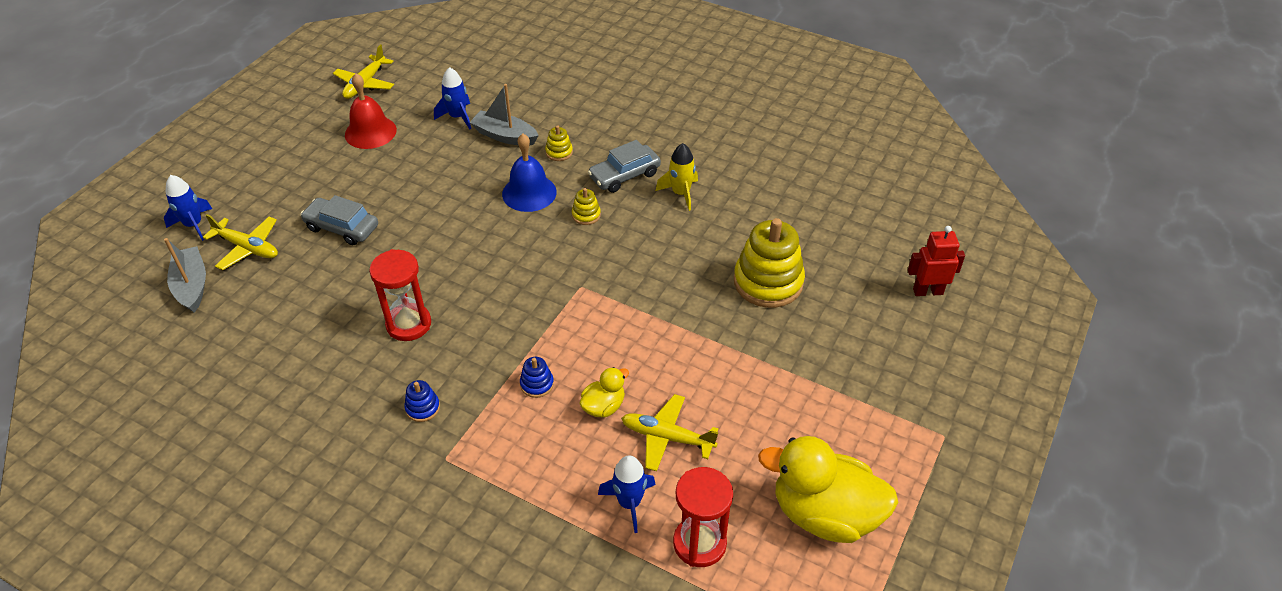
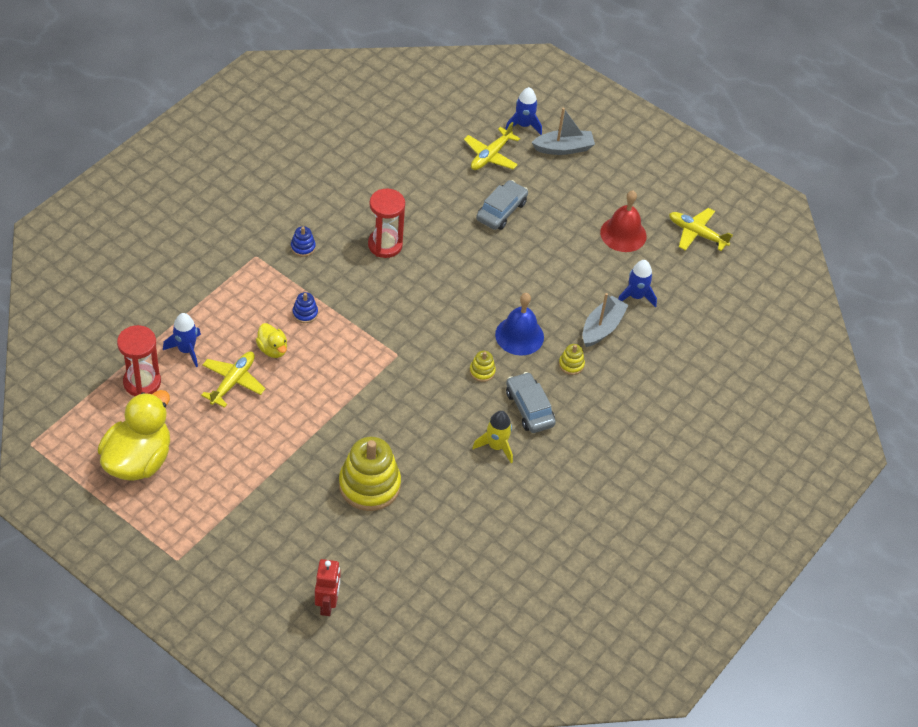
camera: 95 degrees right, 5 degrees up
grey boat [164,238,206,313] -> grey boat moved to [531,108,595,155]

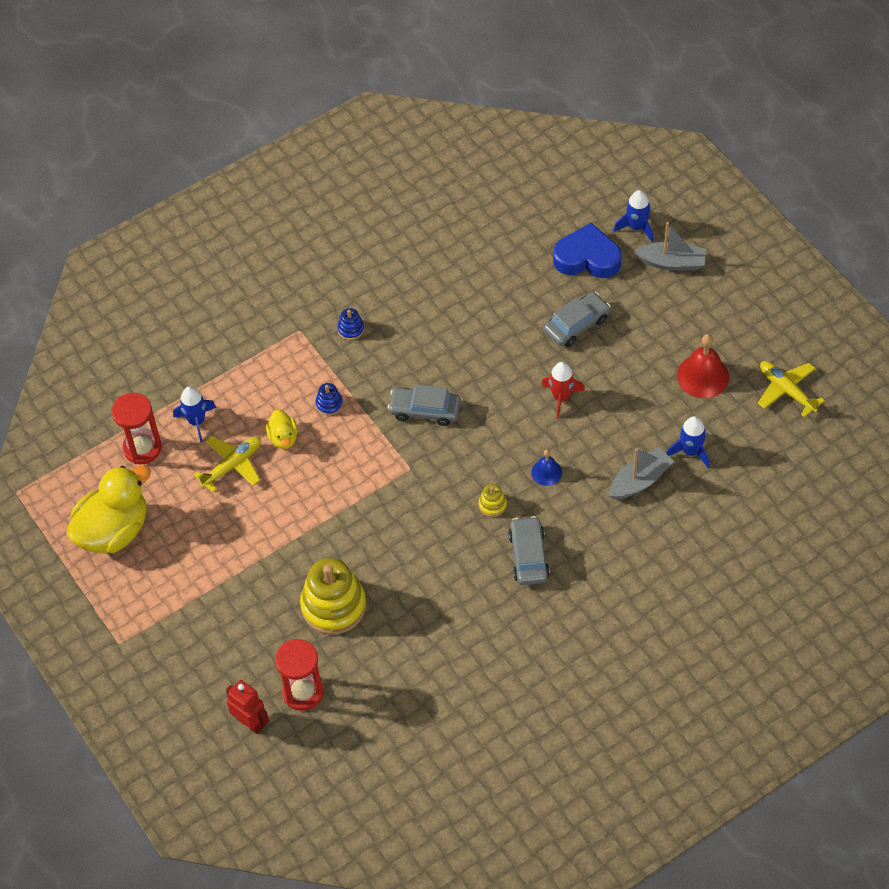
camera: 25 degrees right, 5 degrees up
red robot [315,559,341,616] -> red robot turned 75 degrees counterclockwise [226,680,269,734]
red hourglass [368,189,405,258] -> red hourglass moved to [275,639,324,711]
yellow plane [464,122,520,170] -> blue heart [553,223,621,278]
yellow rocket [472,411,513,463] -> none
blue bell [495,293,544,356] -> blue bell [531,449,562,486], size x0.57
yellow stacking toy [559,344,585,375] -> none
none -> grey car [388,384,461,426]
none -> red rocket [541,362,585,419]

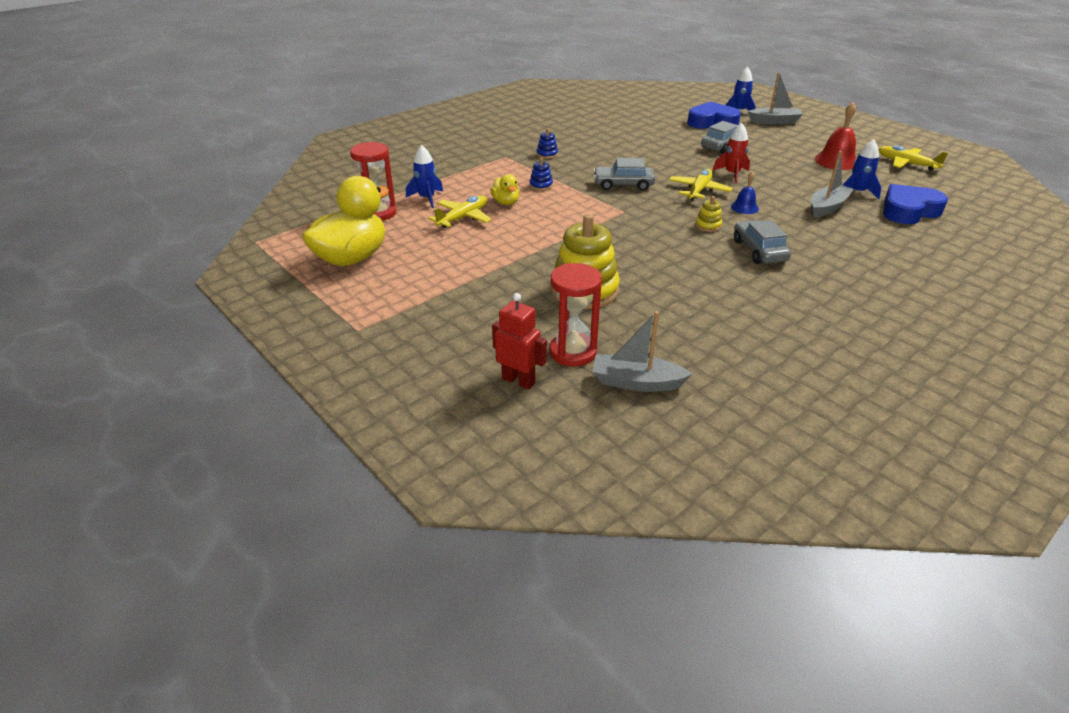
camera: 10 degrees left, 20 degrees down
none -> grey boat [593,311,692,392]
none -> yellow plane [669,169,733,201]
none -> blue heart [883,184,948,224]

